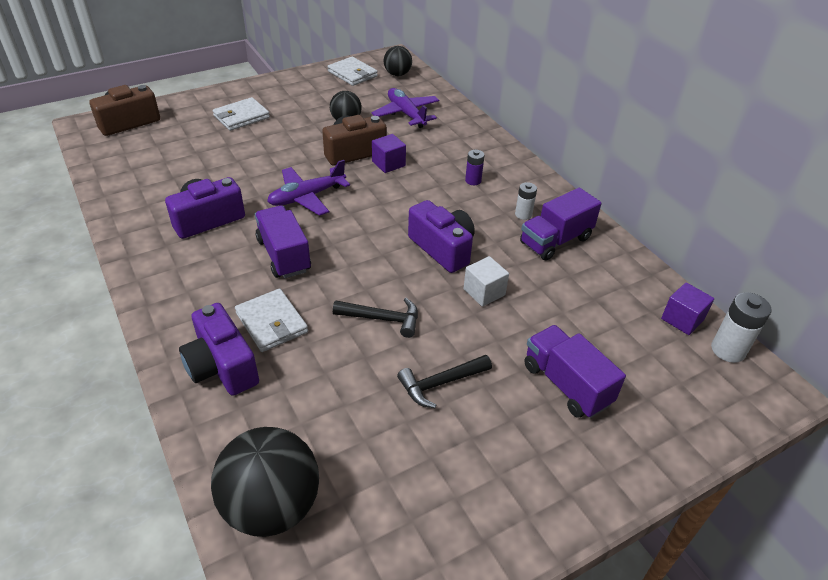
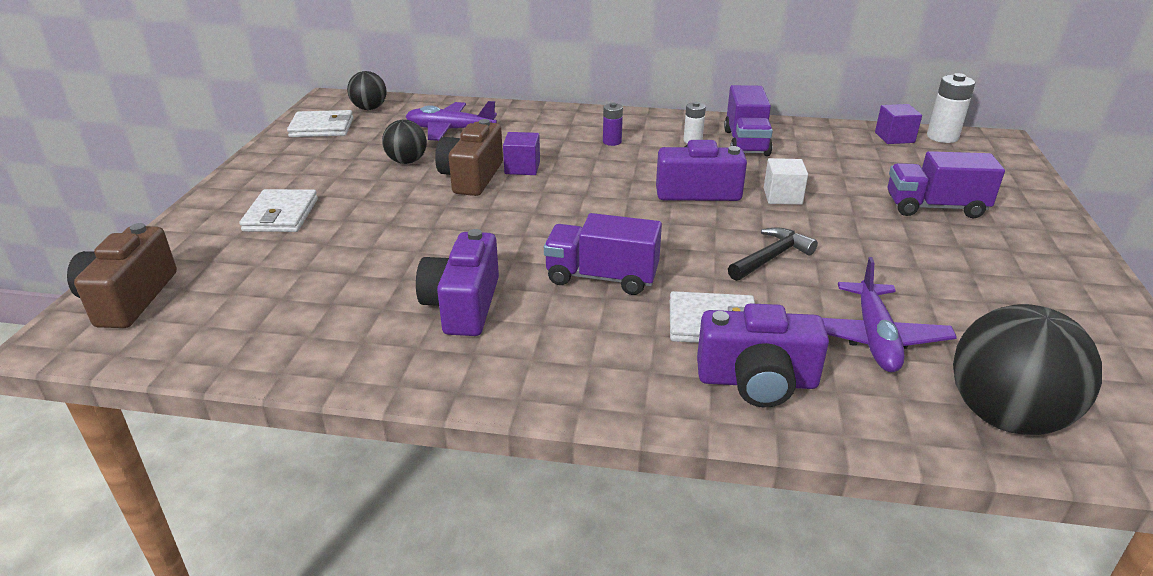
camera: 50 degrees left, 10 degrees down
purple plane [267,160,350,216] -> purple plane moved to [822,257,957,372]
black hammer [397,355,492,408] -> none

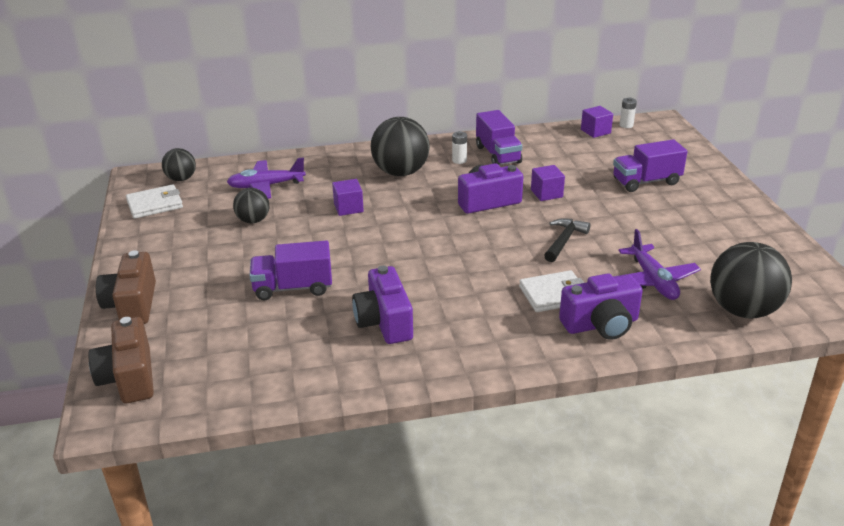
camera: 20 degrees left, 0 degrees up
white wallet [240,189,318,232] -> none
brown camera [435,119,503,196] -> brown camera moved to [96,250,156,324]
purple truck [544,213,662,295] -> purple truck moved to [249,241,332,300]
purple battery [603,102,623,146] -> black ball [371,117,430,176]
white cube [764,158,808,205] -> purple cube [531,165,565,201]
white battery [927,73,975,143] -> white battery [620,97,637,128], size x0.62

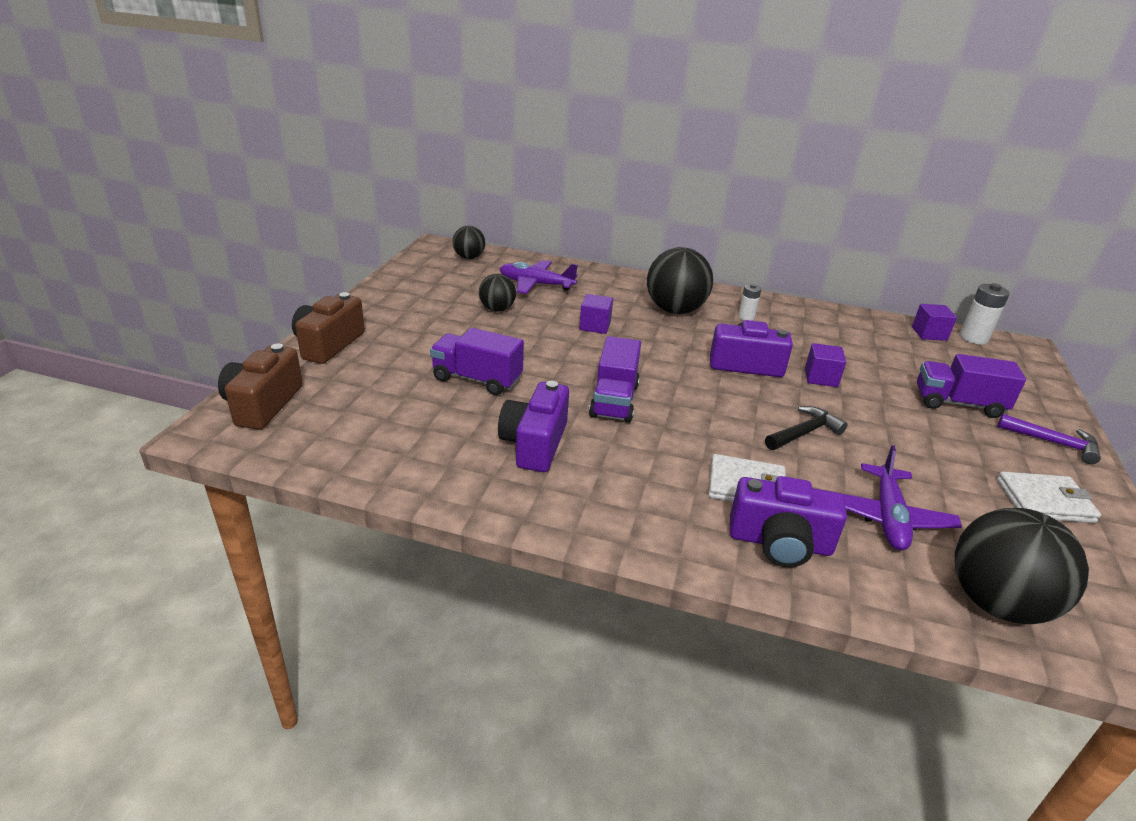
camera: 25 degrees right, 0 degrees up
white wallet [126,184,183,219] -> white wallet moved to [997,471,1101,523]
purple truck [476,110,522,165] -> purple truck moved to [589,336,641,423]
white battery [620,97,637,128] -> white battery [960,283,1010,344], size x1.61
none -> purple hammer [997,414,1101,464]

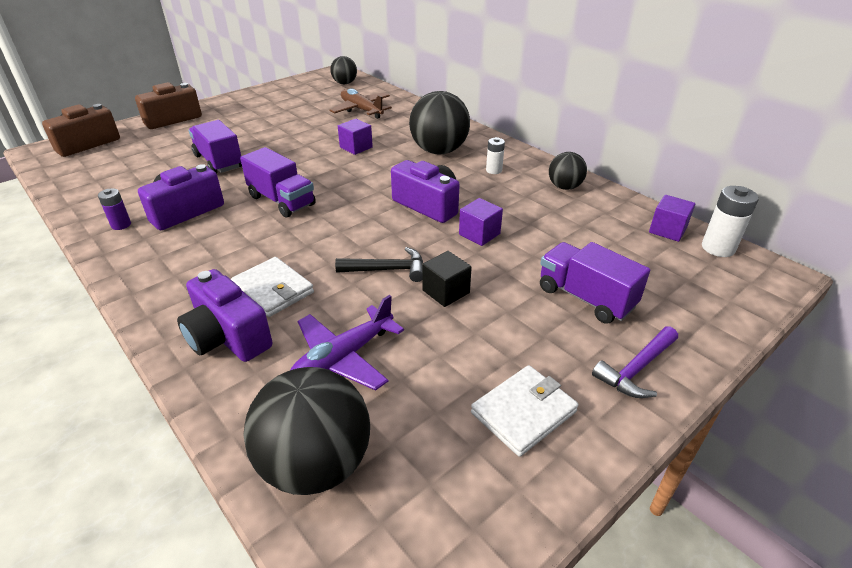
camera: 35 degrees right, 5 degrees up
black ball [479,274,516,312] -> black ball moved to [549,152,587,190]
purple plane [500,260,578,294] -> brown plane [330,88,392,119]
purple truck [589,336,641,423] -> purple truck turned 90 degrees counterclockwise [240,147,316,218]
purple hammer [997,414,1101,464] -> purple hammer turned 75 degrees clockwise [592,326,678,398]
white wallet [997,471,1101,523] -> white wallet turned 75 degrees counterclockwise [471,365,579,457]
none -> purple battery [98,188,131,230]
none -> black cube [422,251,472,307]

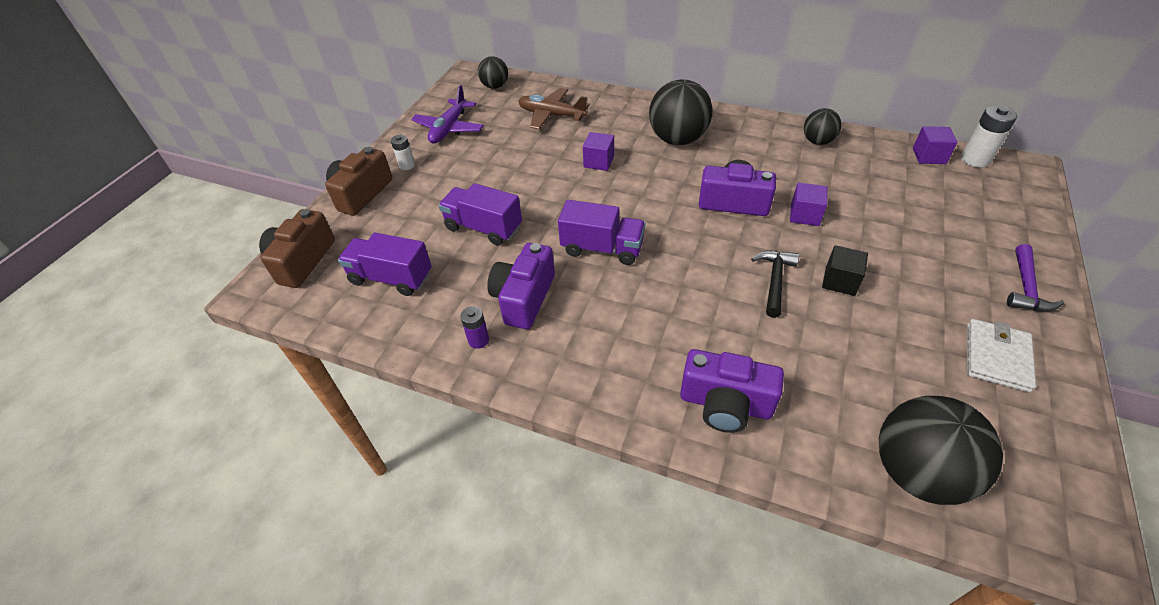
camera: 25 degrees left, 10 degrees up
white wallet [231,257,314,317] -> none
purple plane [290,295,404,391] -> purple plane moved to [411,85,484,143]
black hammer [335,247,423,282] -> black hammer turned 45 degrees counterclockwise [751,251,799,318]
white battery [486,137,505,174] -> white battery moved to [391,135,415,170]
purple truck [540,242,650,323] -> purple truck moved to [338,233,432,296]

